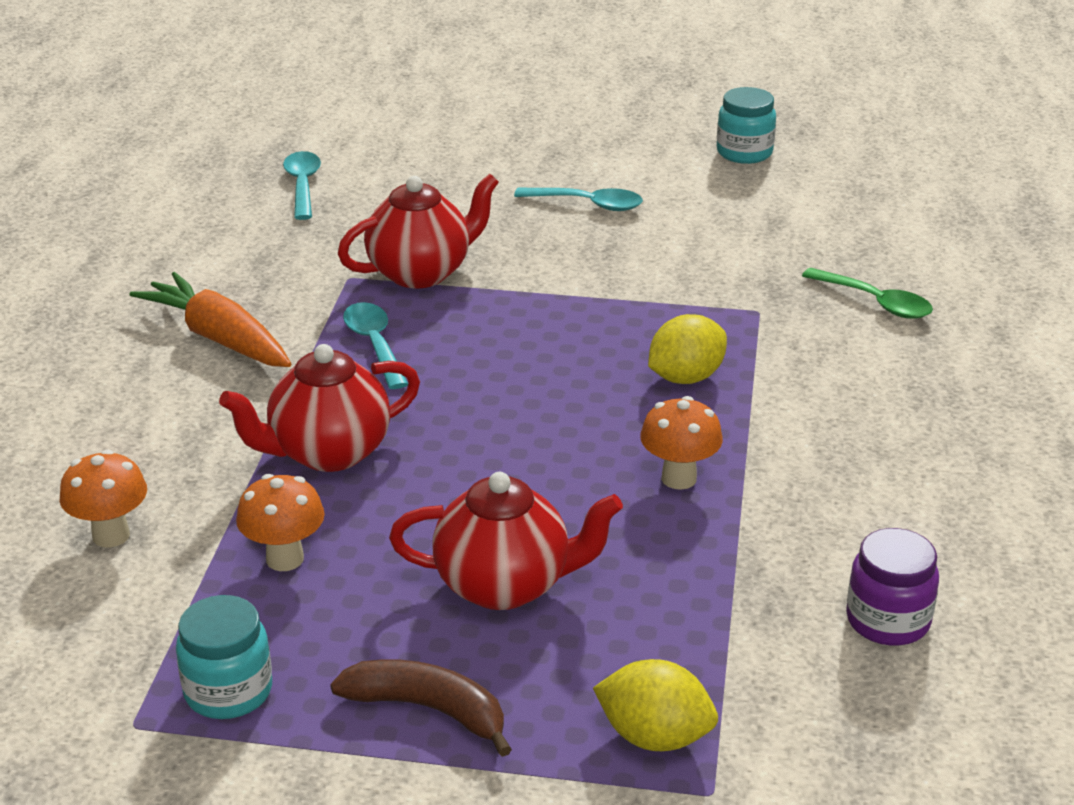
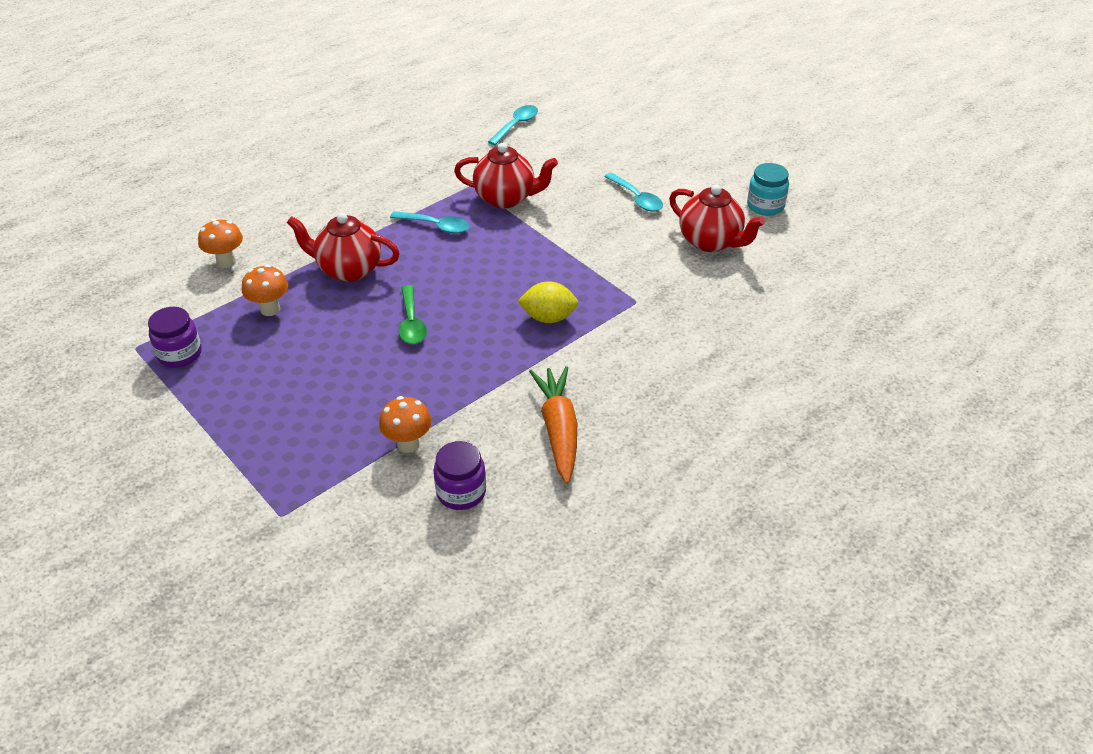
camera: 40 degrees right, 10 degrees up
orange carrot [130,272,291,367] -> orange carrot moved to [529,366,577,484]
turquoise jar [176,595,272,719] -> purple jar [148,307,202,368]
brown banana [330,659,512,757] -> none
turquoise spoon [343,302,408,389] -> turquoise spoon turned 90 degrees clockwise [390,211,470,233]
red teapot [389,472,623,610] -> red teapot moved to [669,184,765,252]
yellow lemon [593,659,718,751] -> none
orange mushroom [640,396,723,490] -> orange mushroom moved to [379,396,431,453]
green spoon [802,268,933,319] -> green spoon moved to [399,285,427,344]

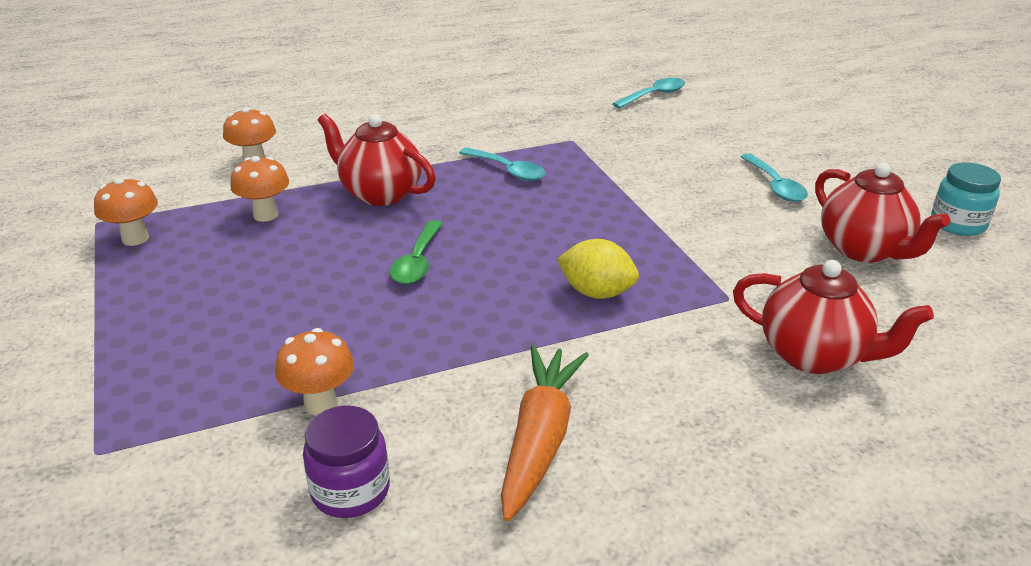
camera: 20 degrees right, 10 degrees down
purple jar [148,307,202,368] -> orange mushroom [94,177,158,246]
red teapot [454,143,558,208] -> red teapot moved to [733,260,934,374]

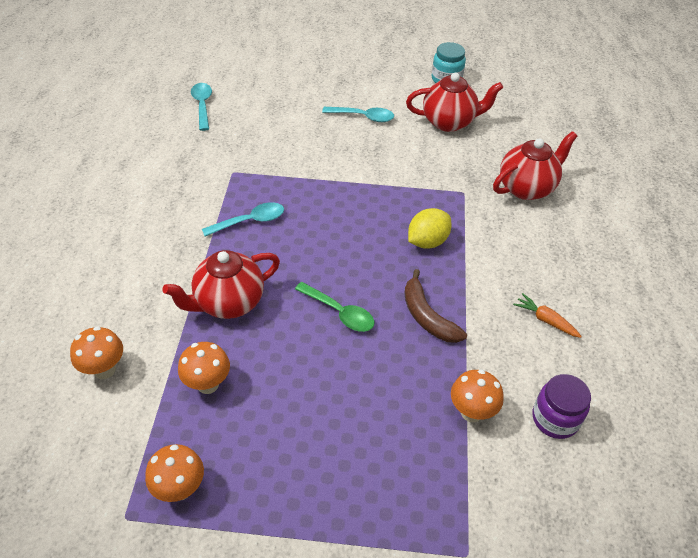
camera: 65 degrees left, 15 degrees up
orange carrot [501,345,589,521] -> orange carrot [513,293,582,338], size x0.52
none -> brown banana [404,269,467,343]

